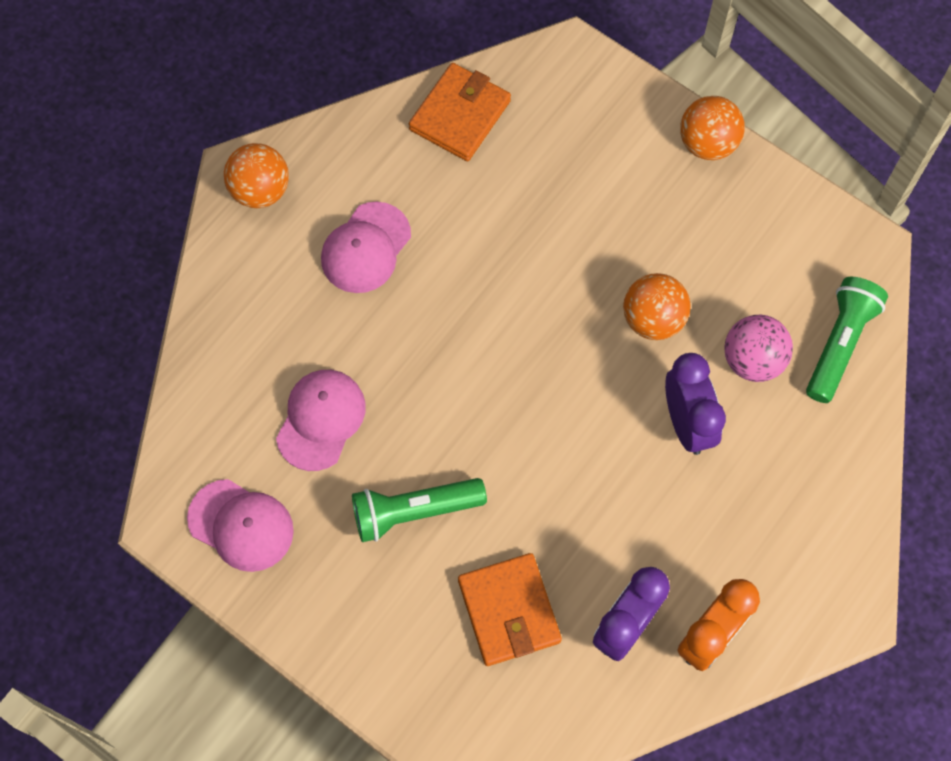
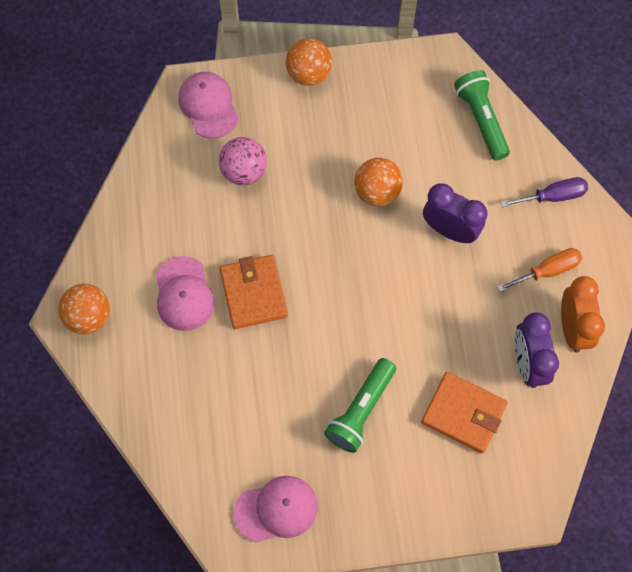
camera: 45 degrees left, 0 degrees up
pink cap [276,370,366,471] -> pink cap moved to [179,72,239,139]
orange wallet [409,63,511,161] -> orange wallet moved to [219,255,288,329]
pink ball [724,315,793,382] -> pink ball moved to [219,137,267,185]
none -> orange screwdriver [497,248,582,292]
none -> purple screwdriver [501,177,588,207]

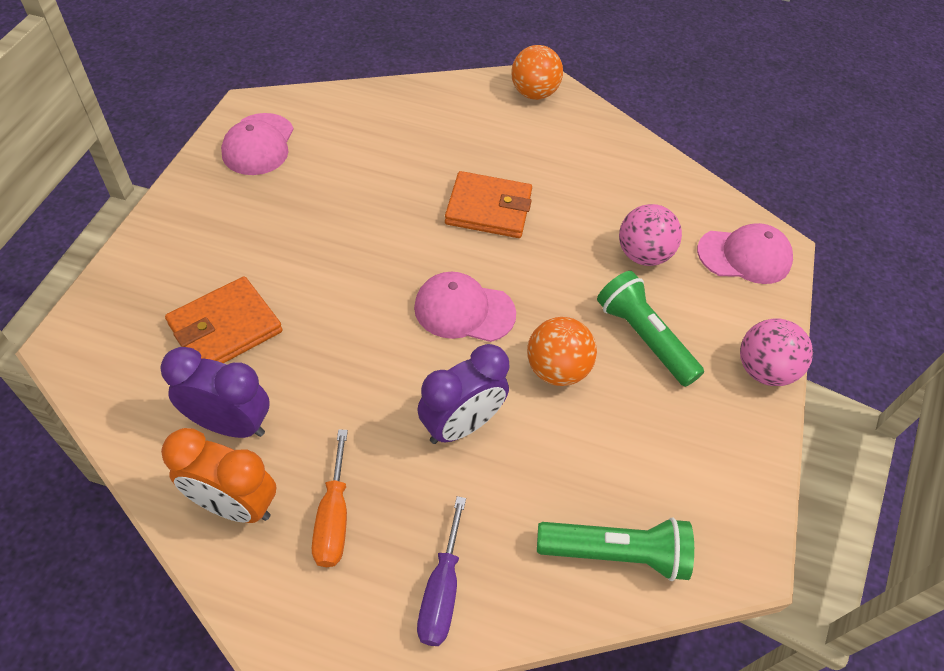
camera: 110 degrees right, 15 degrees down
pink cap [156,256,215,331] -> pink cap moved to [414,272,516,342]
orange ball [286,38,332,86] -> pink ball [740,318,813,386]
green flashlight [324,358,396,453] -> green flashlight moved to [597,271,704,387]

